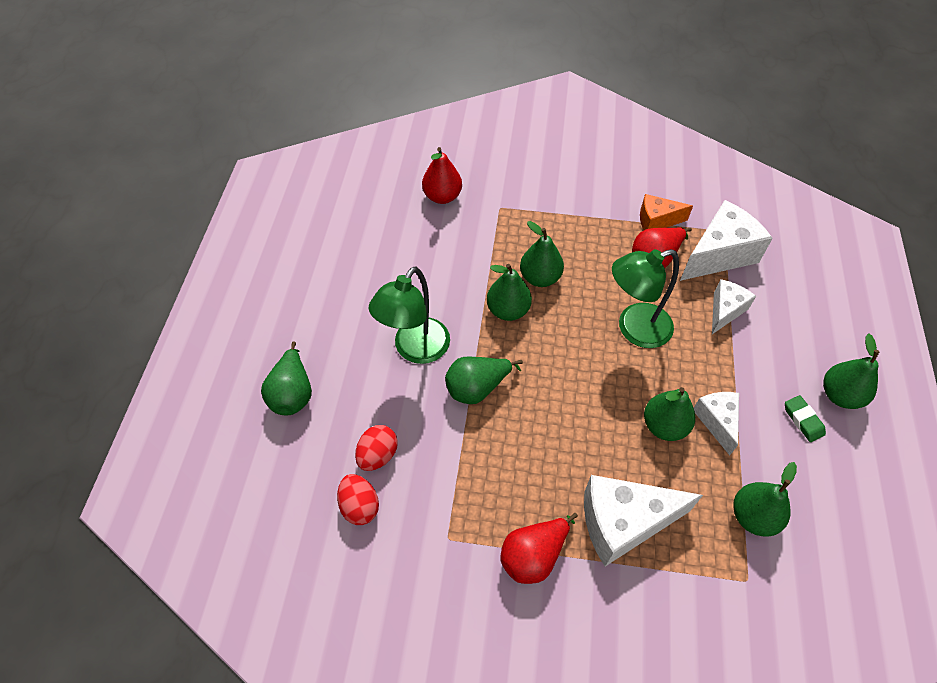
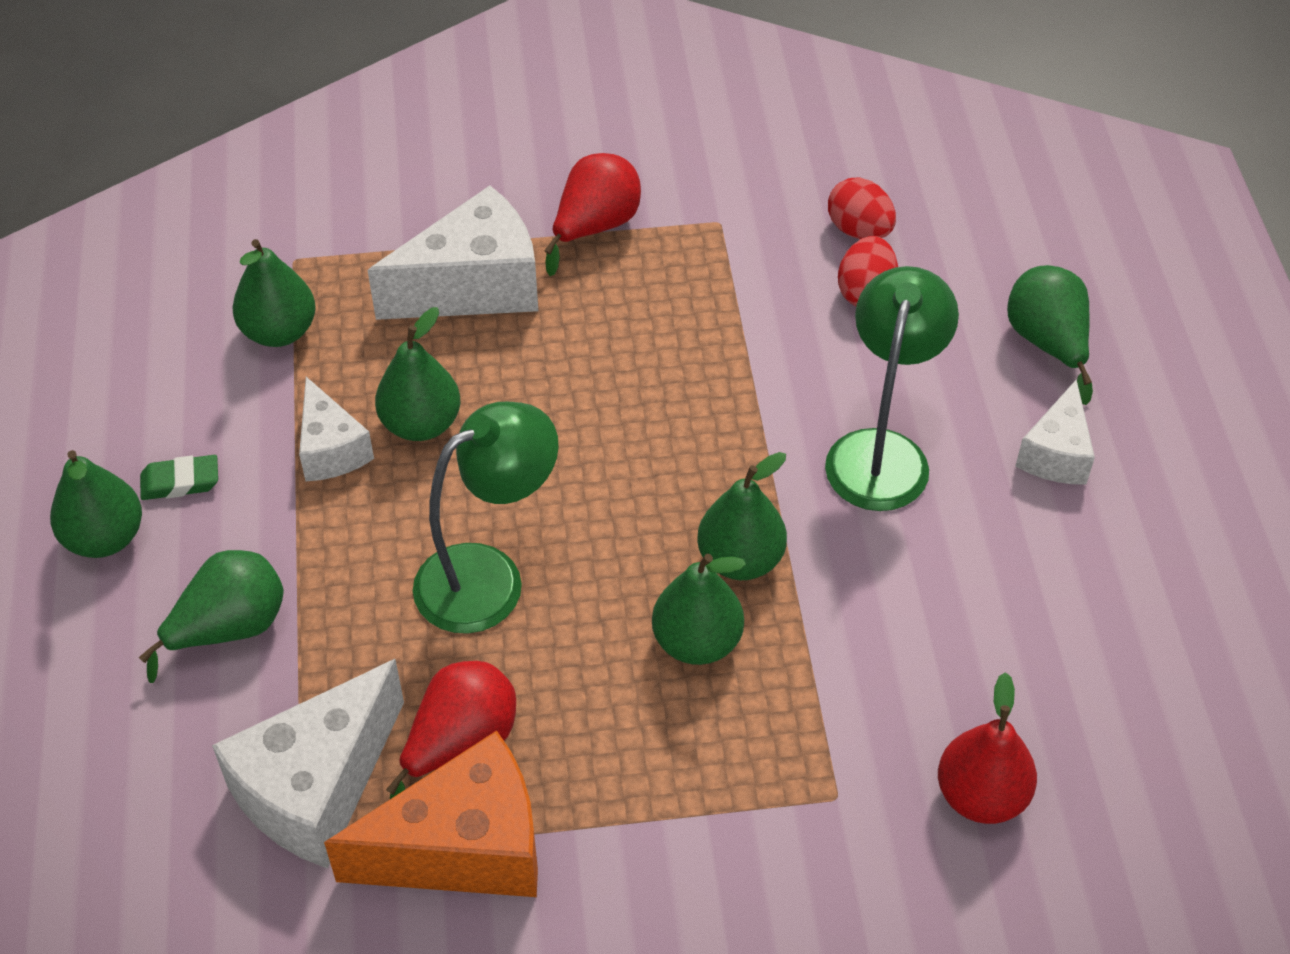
camera: 165 degrees right, 5 degrees down
green pear [445,357,523,404] -> green pear moved to [139,550,284,683]
orange cheese [640,194,693,230] -> orange cheese [324,730,538,897], size x1.73
white cheese [712,279,756,334] -> white cheese moved to [1016,379,1095,485]
green eraser [785,395,826,442] -> green eraser turned 60 degrees counterclockwise [140,455,218,500]

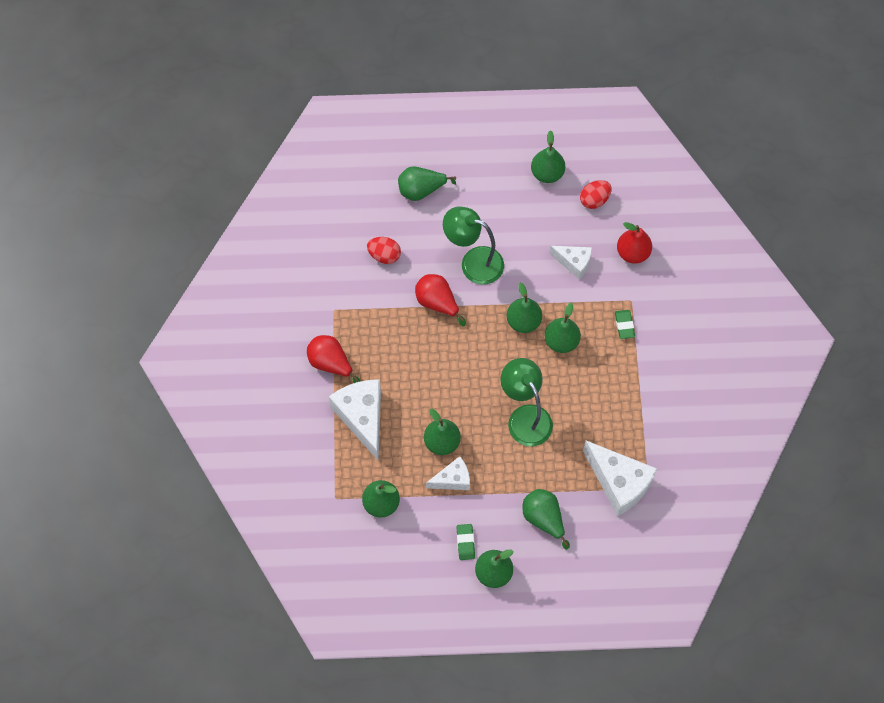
camera: 85 degrees left, 15 degrees up
orange cheese [324,730,538,897] -> none
red pear [386,661,516,799] -> red pear moved to [415,274,466,326]
red egg [828,178,896,239] -> red egg moved to [580,180,612,209]
white cheese [1016,379,1095,485] -> white cheese moved to [549,246,592,280]
none -> green pear [531,130,565,183]
none -> green eraser [615,310,635,339]

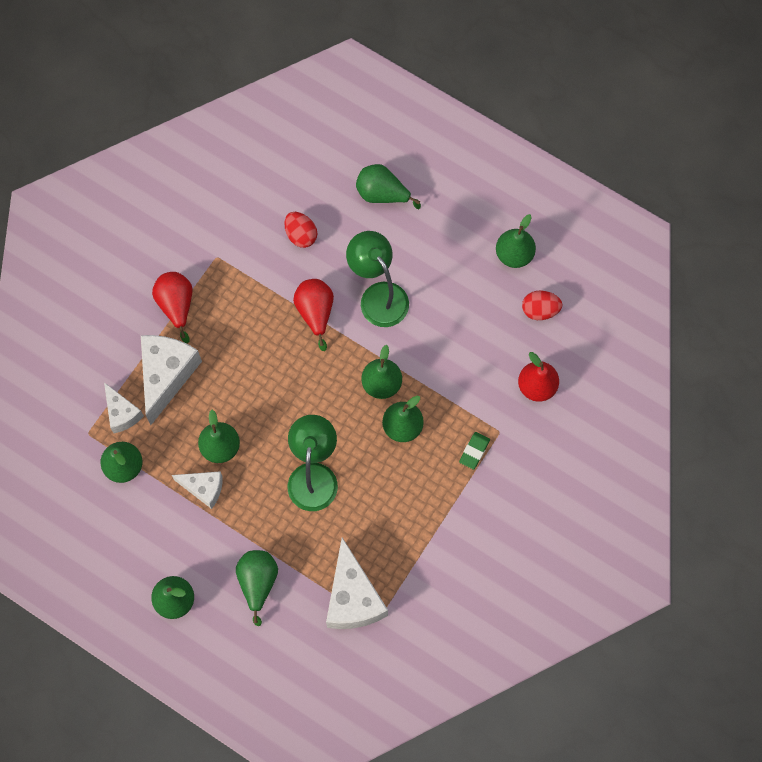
camera: 35 degrees right, 5 degrees up
green eraser [457,524,475,560] -> none
white cheese [549,246,592,280] -> white cheese moved to [104,382,144,433]

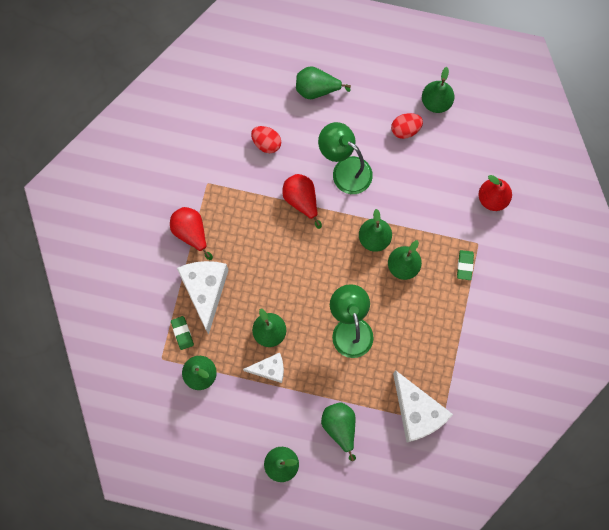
camera: 20 degrees left, 5 degrees up
white cheese [104,382,144,433] -> green eraser [171,316,194,350]
red egg [522,291,562,320] -> red egg moved to [391,113,423,139]

